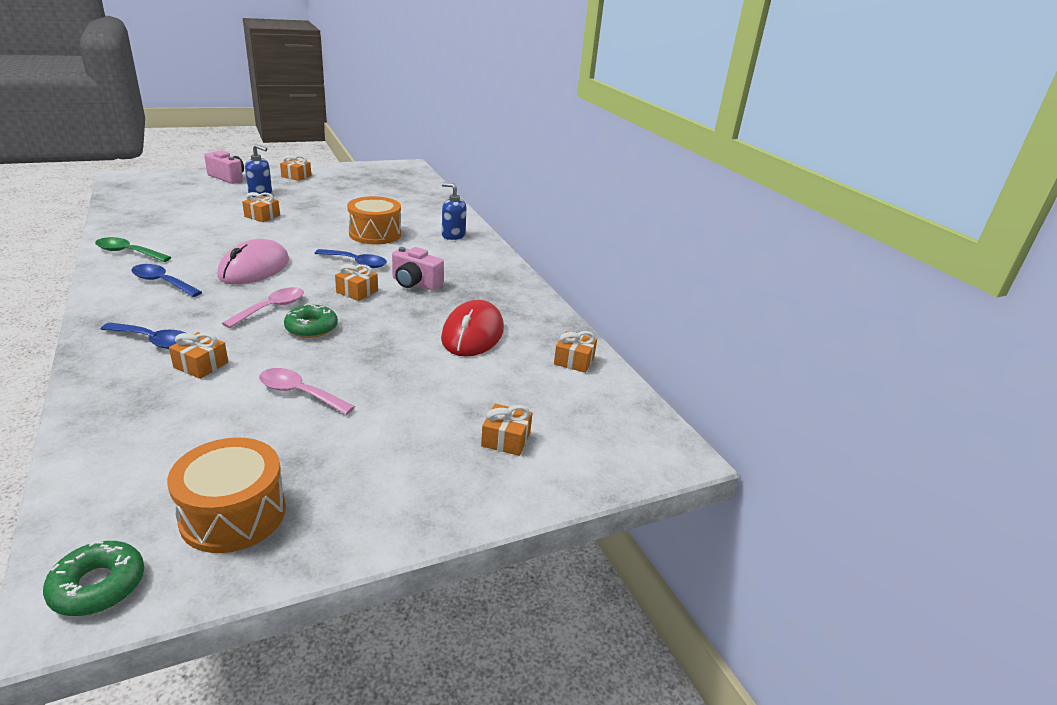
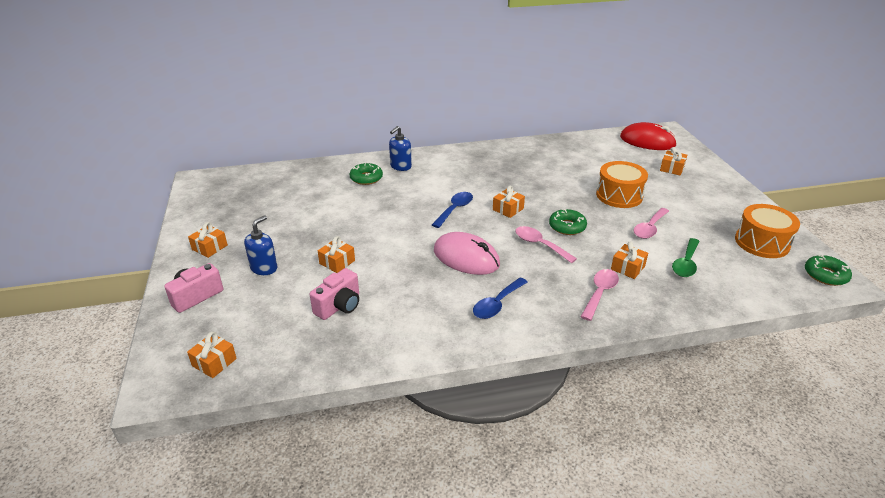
camera: 75 degrees left, 5 degrees up
green spoon [95,237,171,262] -> green spoon moved to [672,238,700,277]
blue spoon [101,323,185,349] -> pink spoon [580,269,619,321]
orange drum [347,196,401,245] -> orange drum moved to [596,161,648,208]
pink camera [392,247,444,291] -> pink camera moved to [309,268,359,320]
red mouse [441,300,504,357] -> red mouse moved to [620,122,677,150]
orange gift [554,331,597,373] -> orange gift moved to [187,331,237,378]
none -> green donut [349,162,383,185]

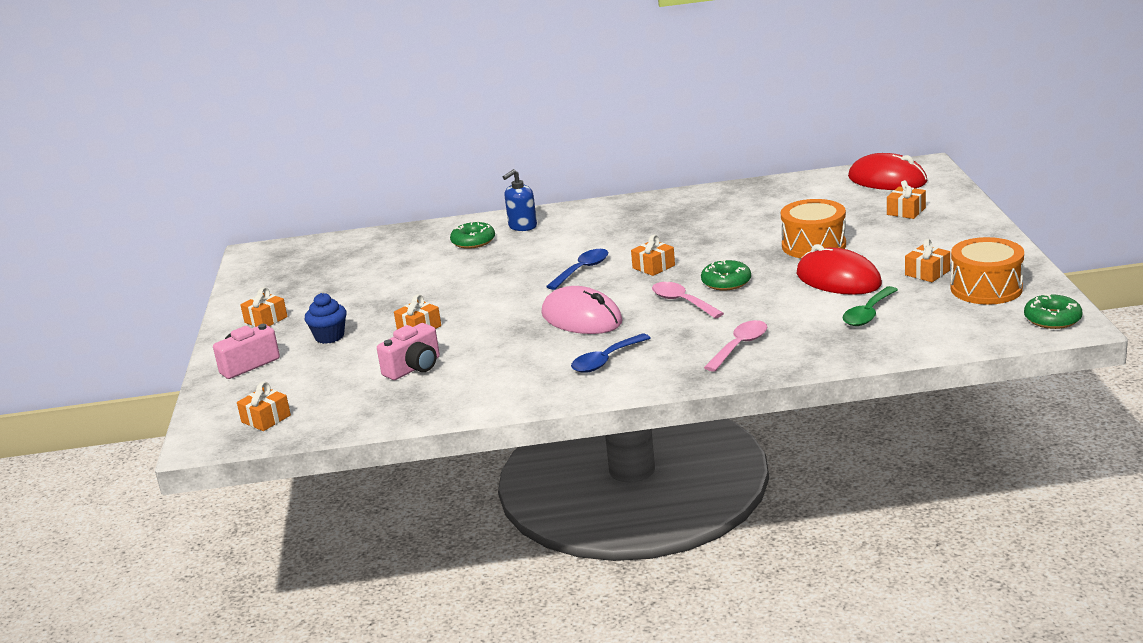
camera: 10 degrees right, 10 degrees down
blue soap dispenser [244,215,277,275] -> blue cupcake [305,293,347,344]
orange gift [611,241,648,279] -> orange gift moved to [905,239,950,282]
pink spoon [634,208,669,239] -> red mouse [796,244,882,295]

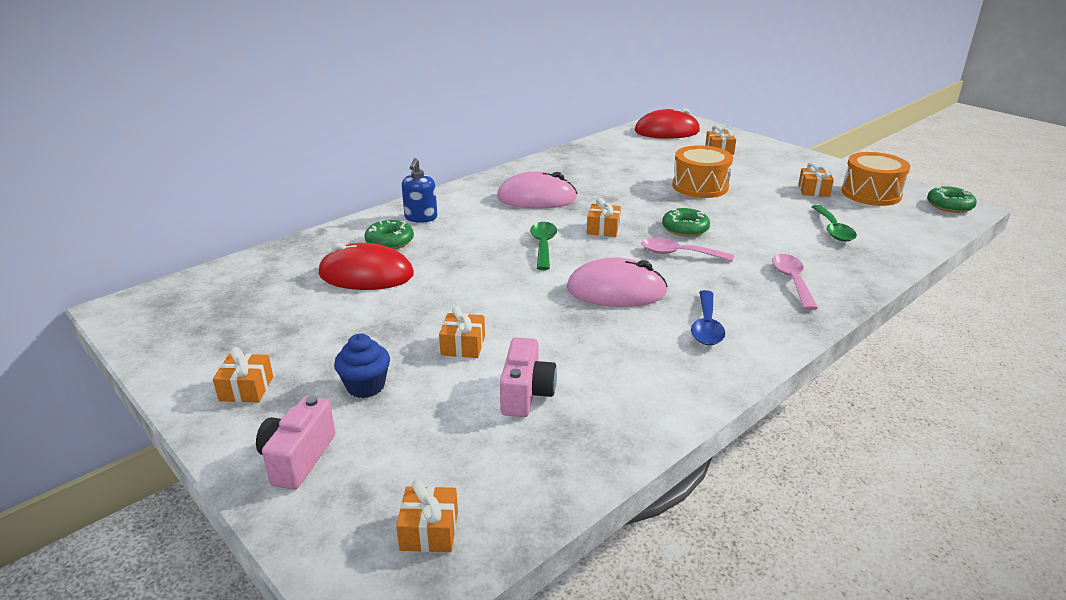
camera: 40 degrees left, 5 degrees up
blue spoon [546,249,608,290] -> green spoon [530,222,557,270]
red mouse [796,244,882,295] -> red mouse moved to [319,243,414,290]
none -> pink mouse [497,171,577,209]

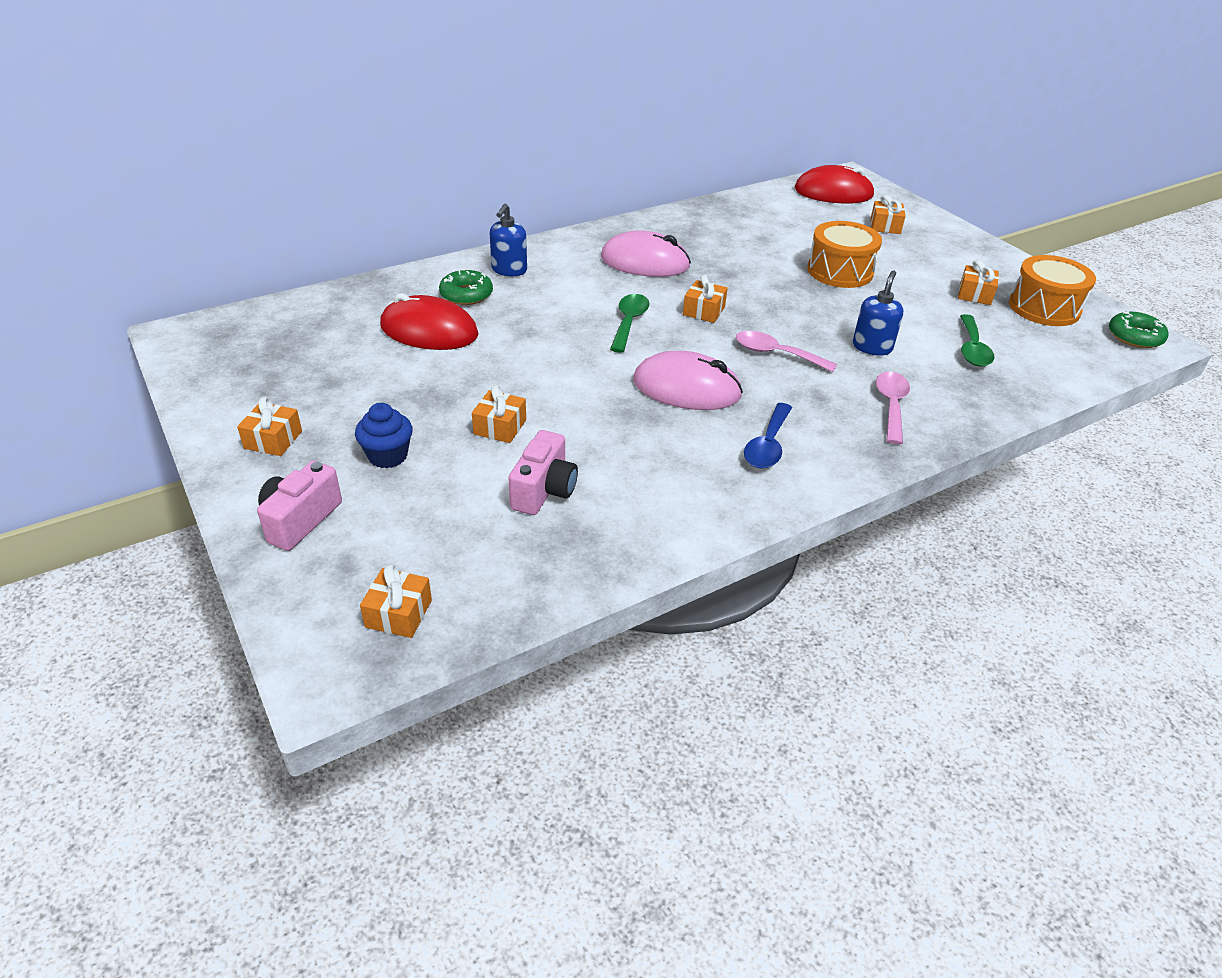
camera: 10 degrees right, 10 degrees up
green donut [662,208,710,237] -> none
none -> blue soap dispenser [853,270,903,356]

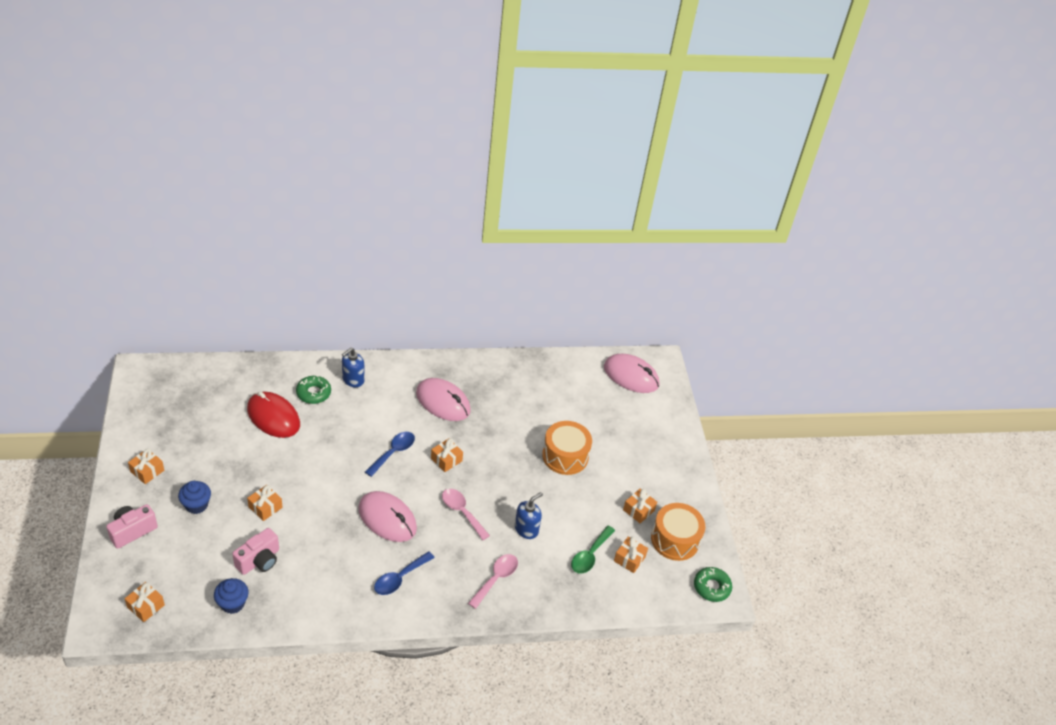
camera: 20 degrees right, 5 degrees up
green spoon [610,294,650,353] -> blue spoon [365,432,415,477]
red mouse [795,165,875,204] -> pink mouse [604,354,659,393]
orange gift [871,195,906,234] -> orange gift moved to [614,536,648,573]
none -> blue cupcake [214,578,249,614]

